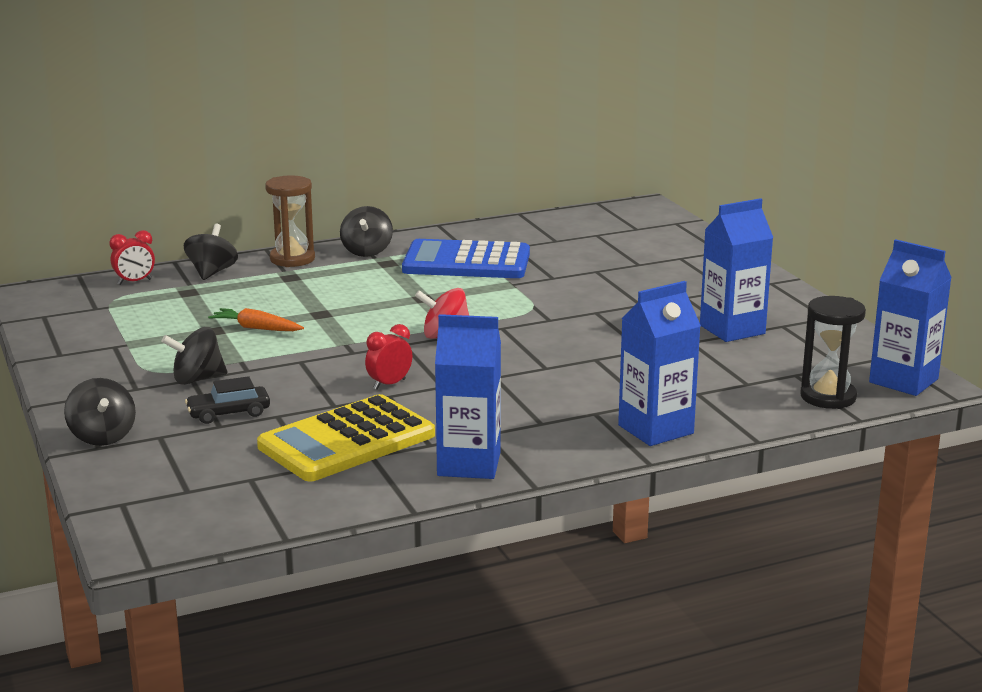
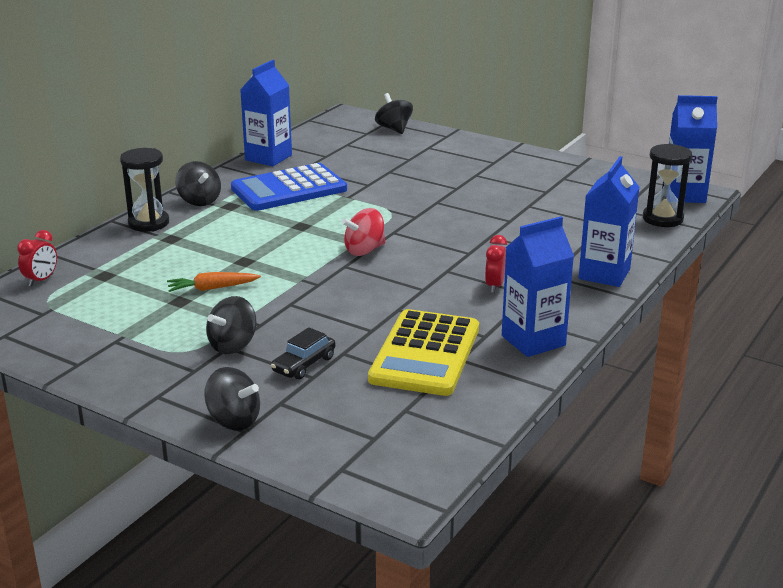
camera: 35 degrees left, 5 degrees up
black spinning top [184,224,238,280] -> black spinning top moved to [375,93,413,134]
brown hourglass [265,176,315,267] -> black hourglass [120,148,169,232]
red clock [365,324,413,390] -> red clock moved to [485,235,507,293]
blue carton [700,198,774,342] -> blue carton moved to [240,60,292,166]

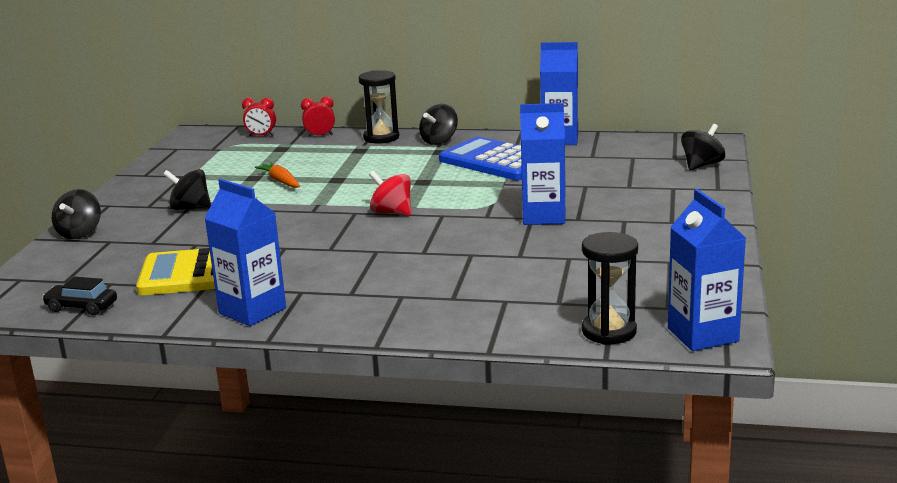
camera: 70 degrees right, 5 degrees down
black car [271,327,335,379] -> black car moved to [42,277,117,315]
red clock [485,235,507,293] -> red clock moved to [301,97,335,137]
blue carton [579,156,640,287] -> blue carton moved to [520,103,566,225]

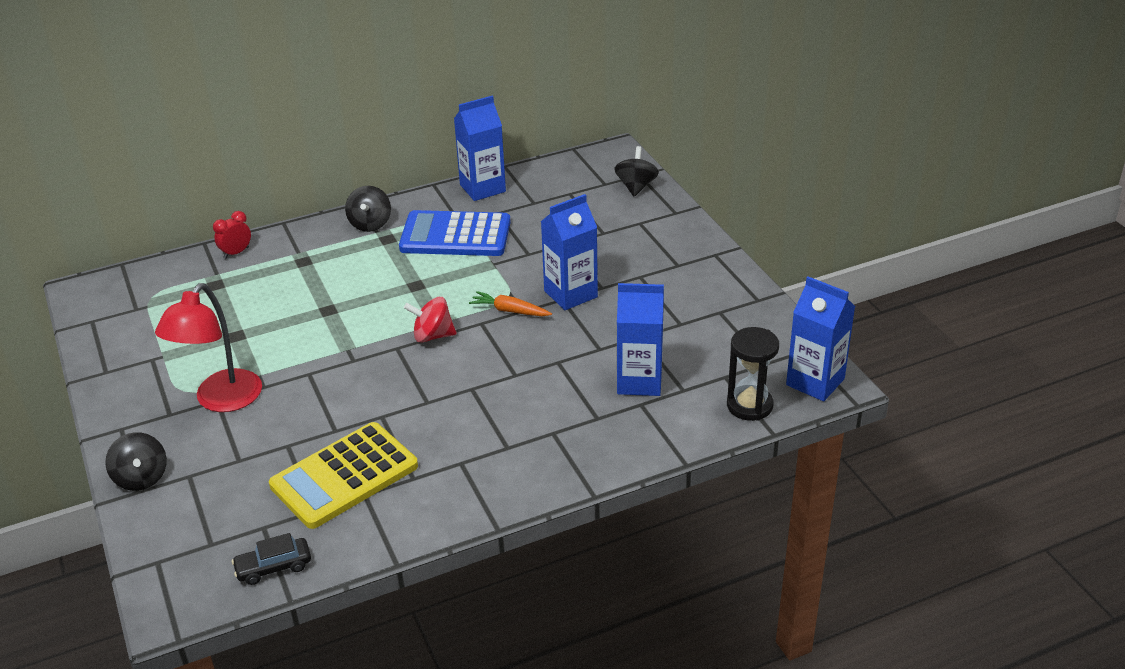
camera: 35 degrees left, 15 degrees up
black spinning top [163,169,211,210] -> red lamp [155,283,262,412]
blue carton [204,179,286,326] -> blue carton moved to [617,283,664,396]
red clock [242,98,276,136] -> none
orange carrot [255,162,300,188] -> orange carrot moved to [469,291,552,316]
black hourglass [359,70,399,144] -> none

